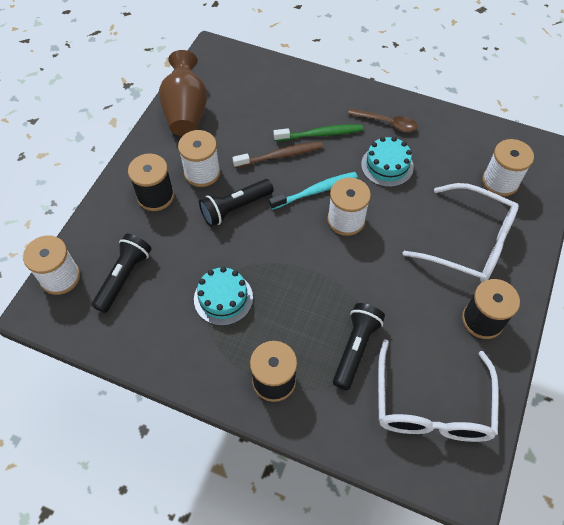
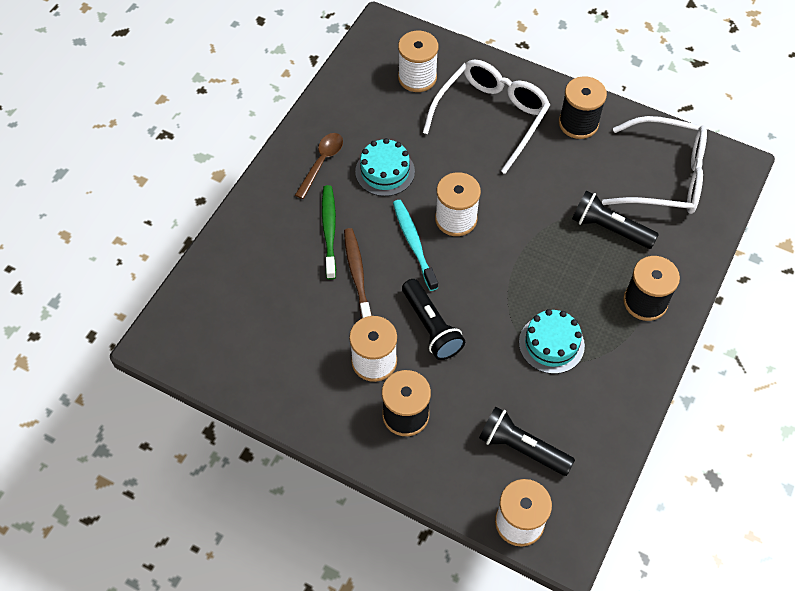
camera: 85 degrees left, 0 degrees up
brown vase [159,50,207,136] -> none

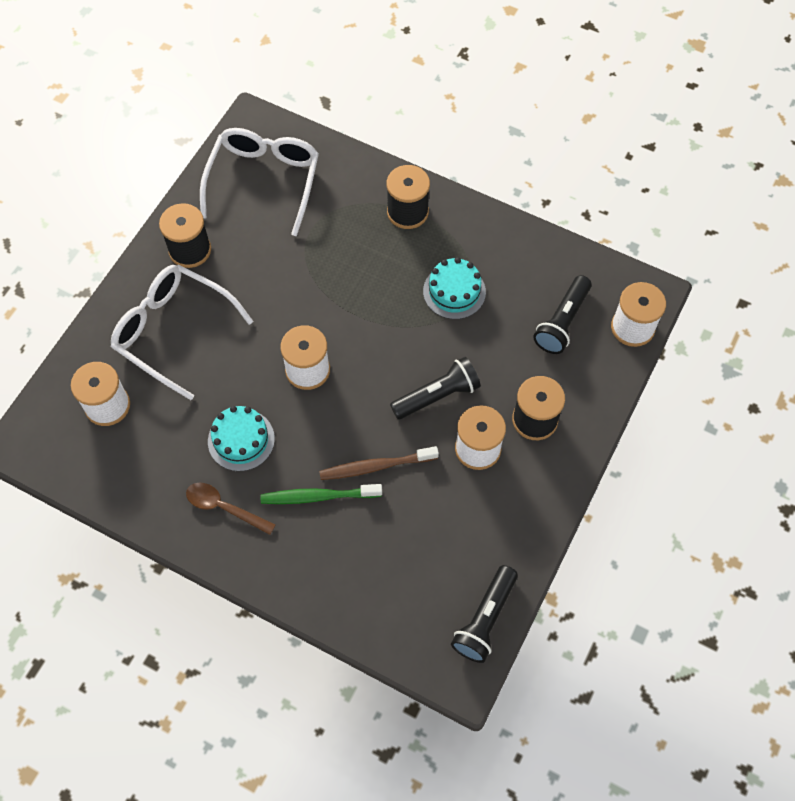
camera: 90 degrees left, 5 degrees up
turquoise toothbrush [393,200,438,291] -> none
black flashlight [572,190,659,249] -> black flashlight moved to [451,565,518,663]

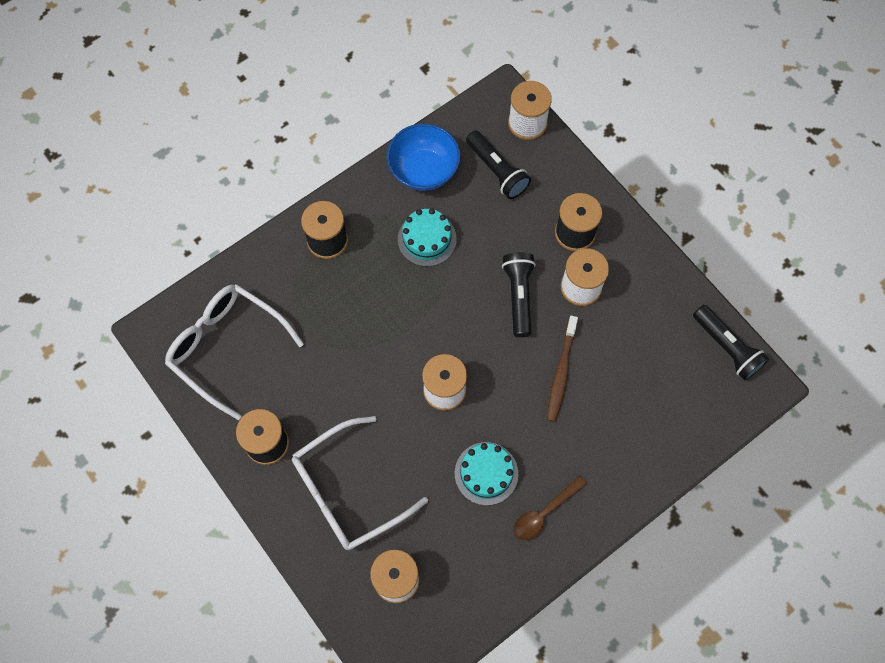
camera: 65 degrees left, 5 degrees up
green toothbrush [261,484,382,504] -> none
none -> blue bowl [387,123,460,191]

